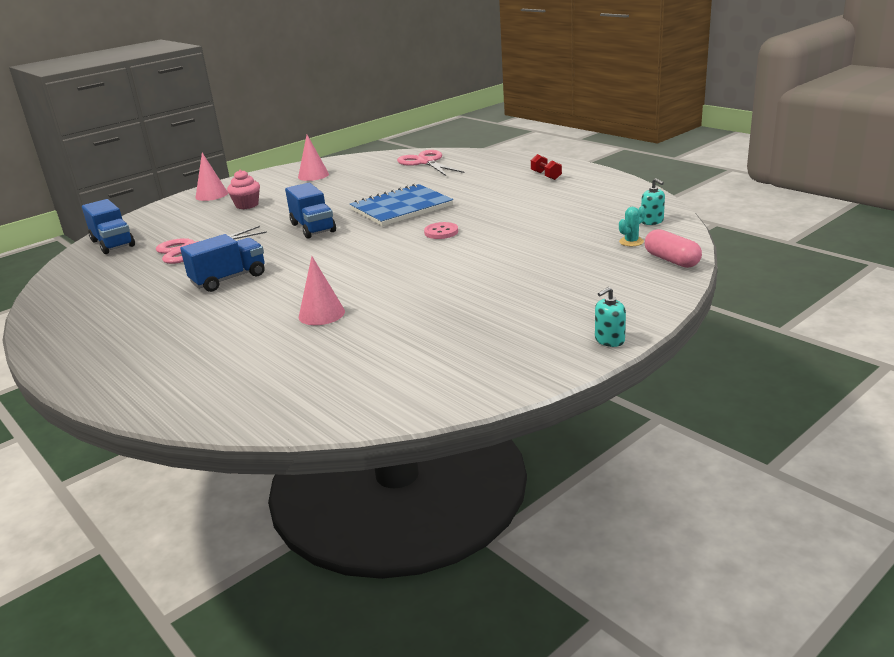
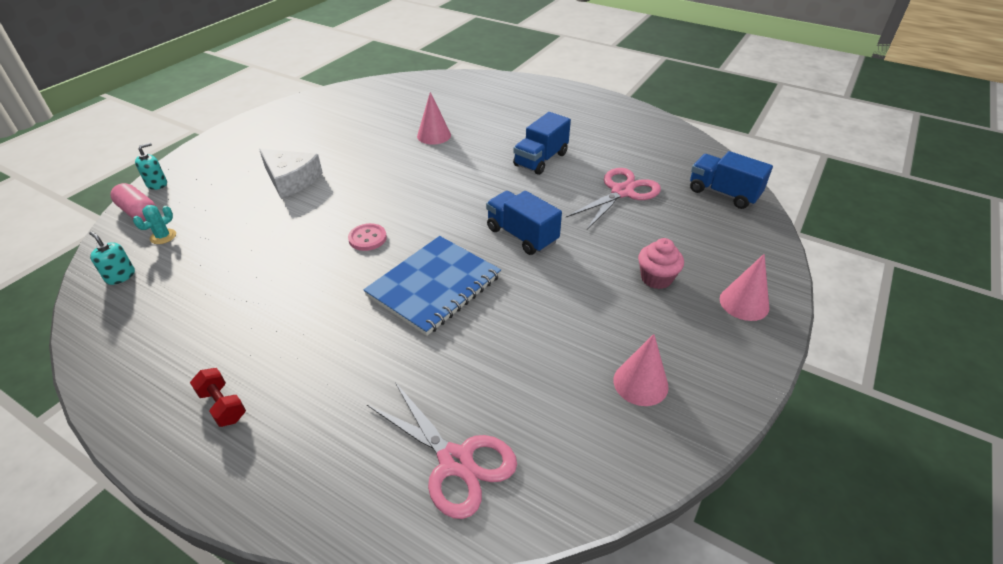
camera: 160 degrees right, 15 degrees up
turquoise soap dispenser [595,287,626,347] -> turquoise soap dispenser moved to [135,143,167,190]
none -> white cheese [259,149,323,198]

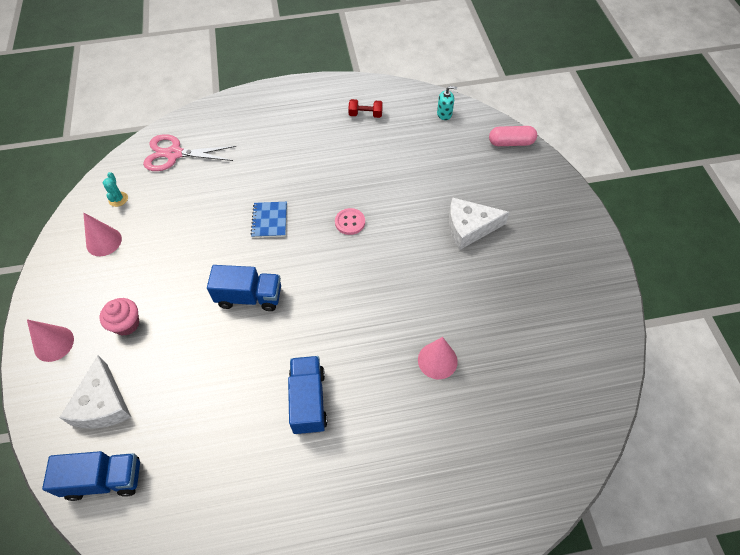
camera: 140 degrees right, 15 degrees up
turquoise cactus [133,205,176,244] -> turquoise cactus moved to [103,172,128,207]
turquoise soap dispenser [135,143,167,190] -> none
red dumbbell [190,368,246,427] -> red dumbbell moved to [348,99,383,118]
blue notebook [364,236,501,336] -> blue notebook [251,202,287,238], size x0.53
pink scissors [566,168,661,230] -> none
none -> white cheese [59,355,131,429]

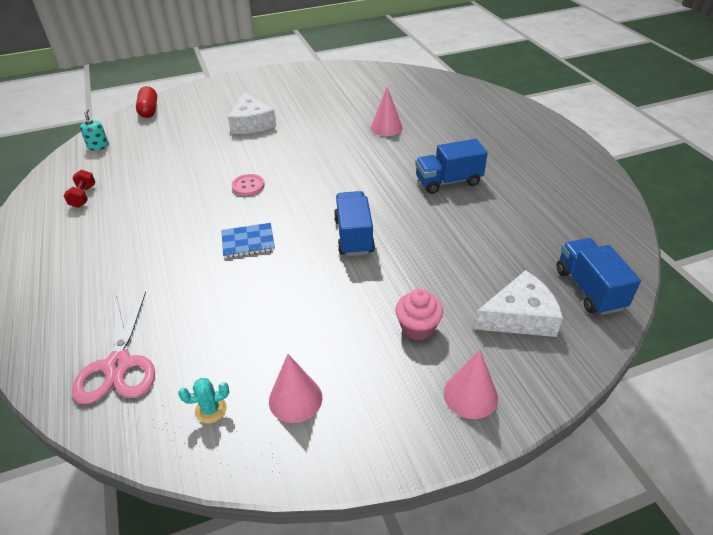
camera: 100 degrees left, 15 degrees down
pink capsule [489,126,537,146] -> red capsule [136,86,157,118]

